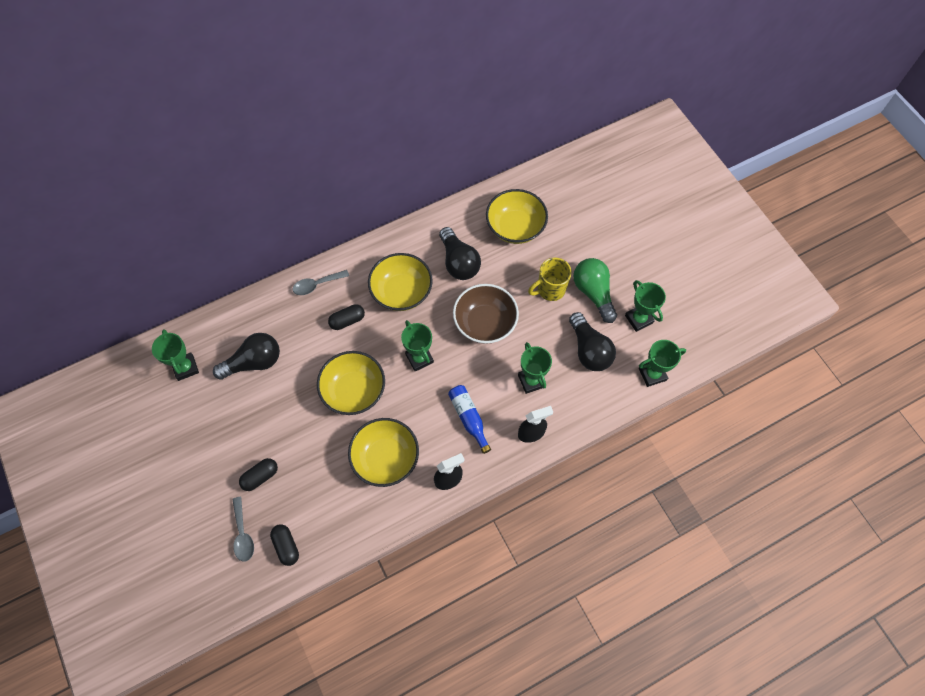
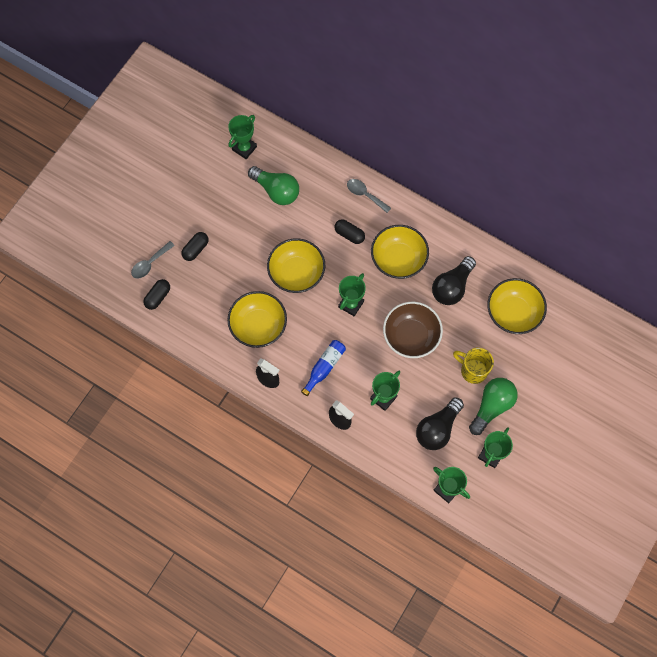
camera: 60 degrees right, 5 degrees up
black light bulb [213,333,280,380] -> green light bulb [248,166,299,205]
black capsule [239,458,278,491] -> black capsule turned 75 degrees counterclockwise [181,232,209,261]

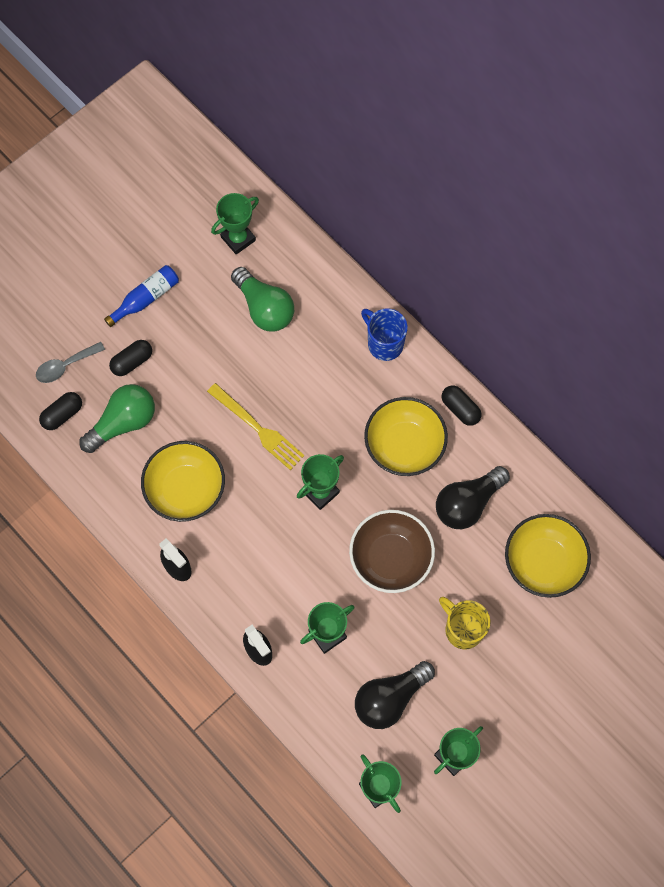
camera: 15 degrees right, 0 degrees up
yellow bowl [267,238,325,293] -> yellow fork [207,383,304,470]
blue bottle [301,340,346,396] -> blue bottle moved to [104,265,179,327]
black capsule [334,219,365,244] -> black capsule moved to [442,386,481,426]
grey spoon [347,179,391,213] -> blue mug [361,308,408,361]
green light bulb [469,378,518,435] -> green light bulb moved to [79,384,155,453]

